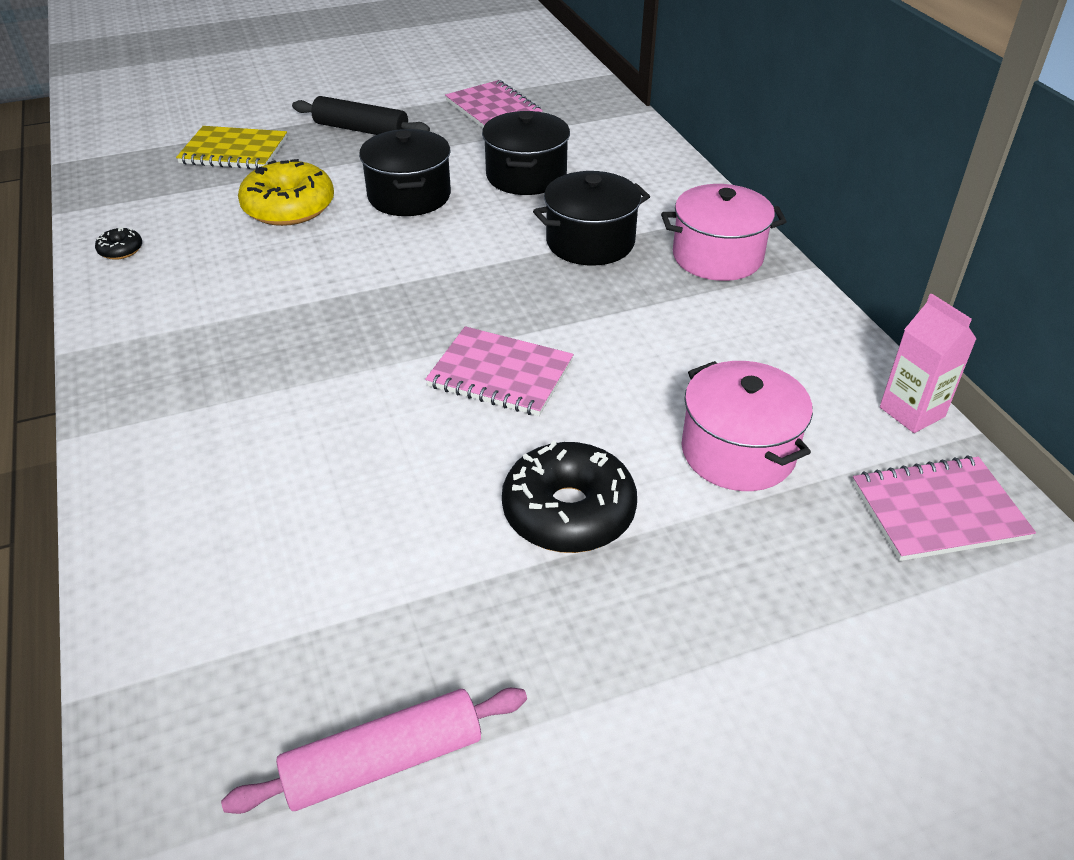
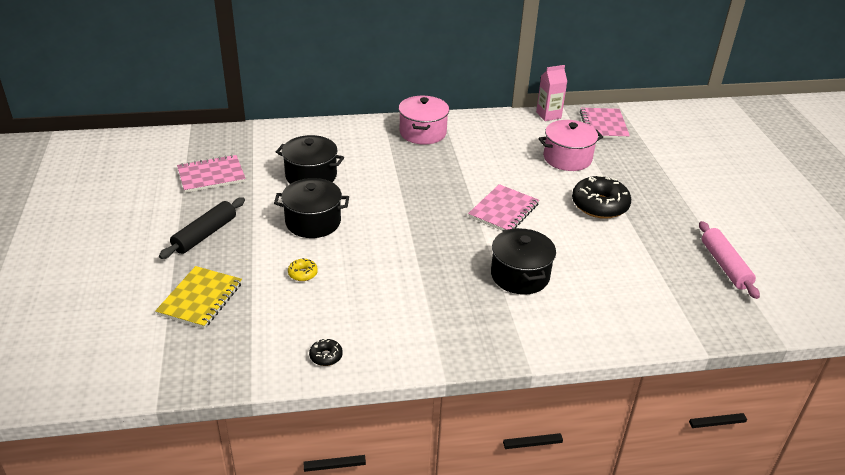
camera: 80 degrees left, 5 degrees down
yellow donut [238,159,334,226] -> yellow donut [288,258,318,281], size x0.45
black pot [533,171,650,266] -> black pot moved to [491,228,556,295]

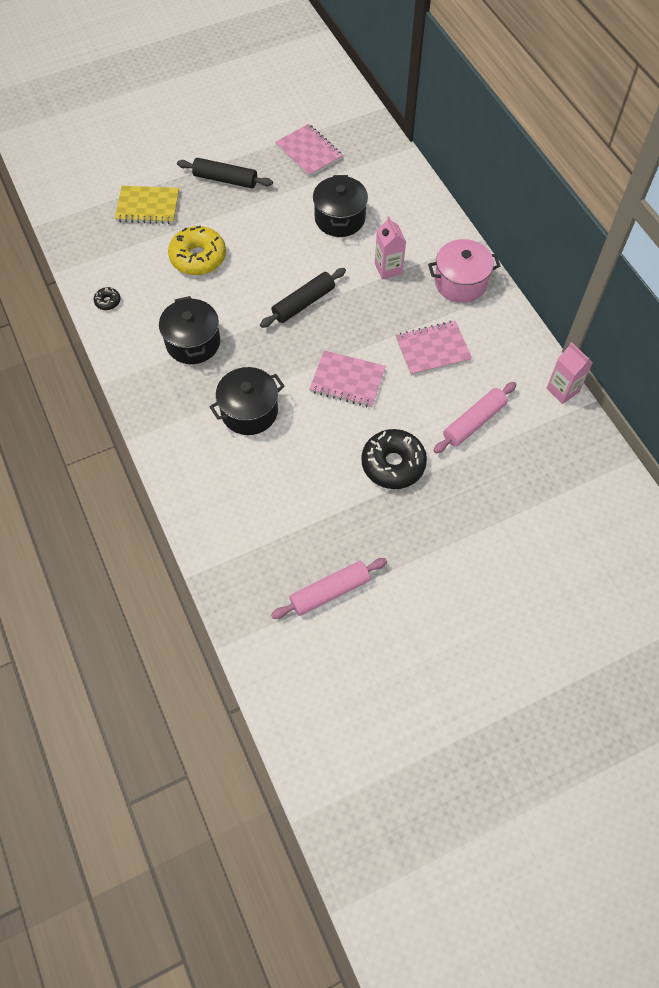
camera: 75 degrees right, 25 degrees up
black pot [274,178,349,238] -> black pot moved to [159,296,220,364]
yellow donut [288,258,318,281] -> yellow donut [168,226,226,275], size x2.22
pink pot [539,120,603,171] -> pink rolling pin [433,382,517,454]
pink notebook [580,108,630,139] -> pink notebook moved to [396,321,472,376]
none -> black rolling pin [260,268,346,328]
none -> pink carton [375,216,406,280]

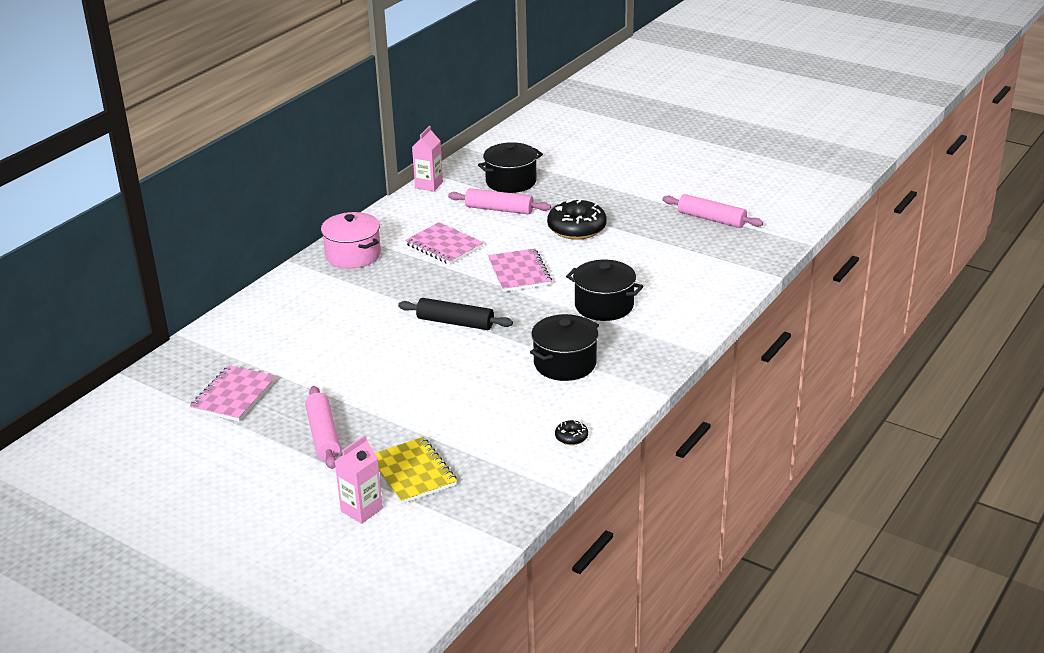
camera: 120 degrees left, 30 degrees down
yellow donut [168,226,226,275] -> none
black rolling pin [177,158,273,188] -> pink rolling pin [305,386,341,469]
black pot [313,175,368,237] -> black pot moved to [478,142,543,193]
pink carton [375,216,406,280] -> pink carton moved to [335,435,383,524]

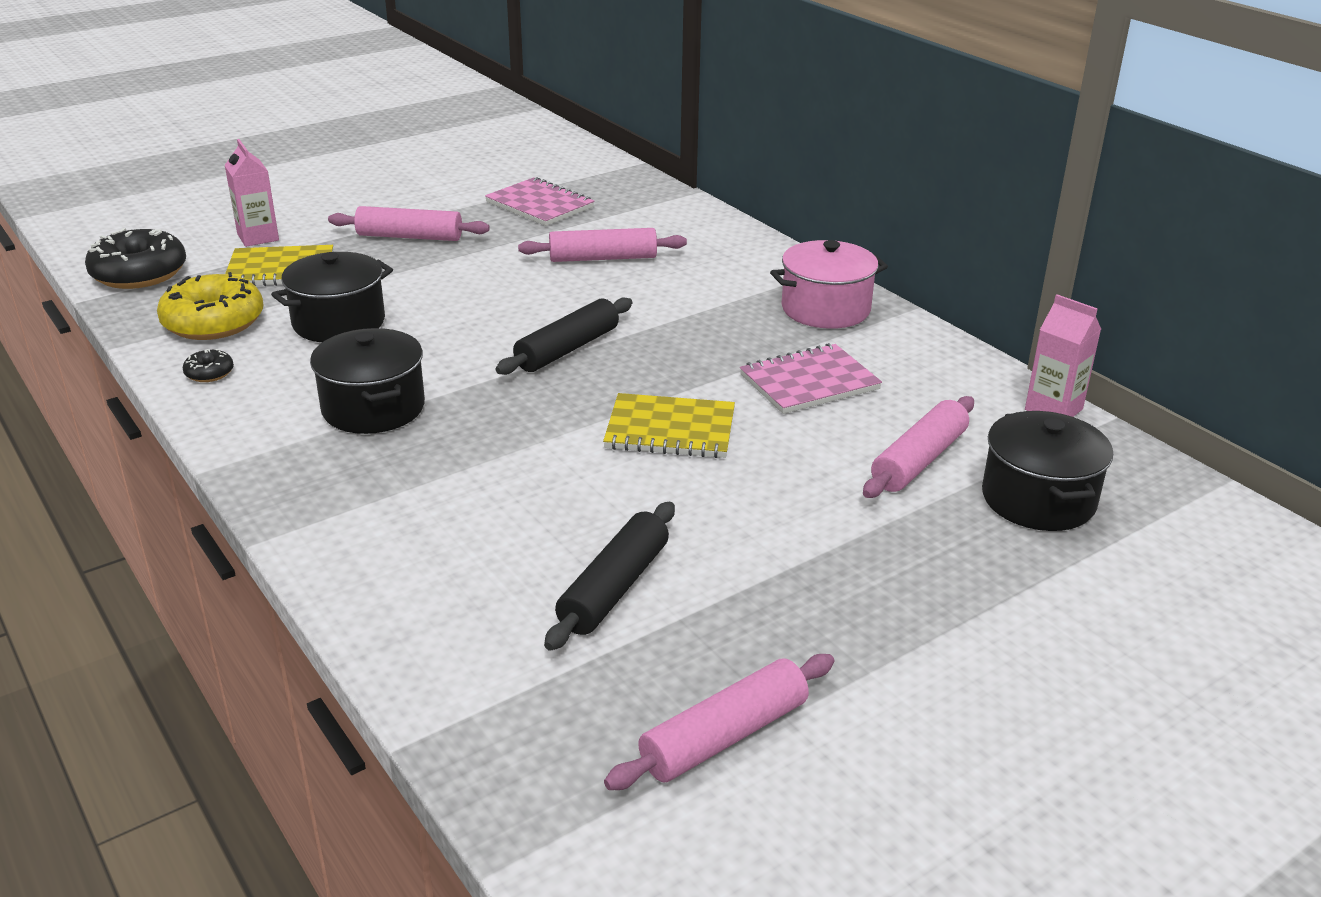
camera: 110 degrees right, 0 degrees up
pink notebook [488,248,552,292] -> yellow notebook [603,393,735,458]
black donut [547,199,607,240] -> black donut moved to [85,228,186,289]
black pot [566,260,643,321] -> black pot moved to [271,252,393,342]
none -> yellow donut [157,272,263,340]
none -> pink rolling pin [518,228,687,262]
none -> black rolling pin [544,502,675,651]

